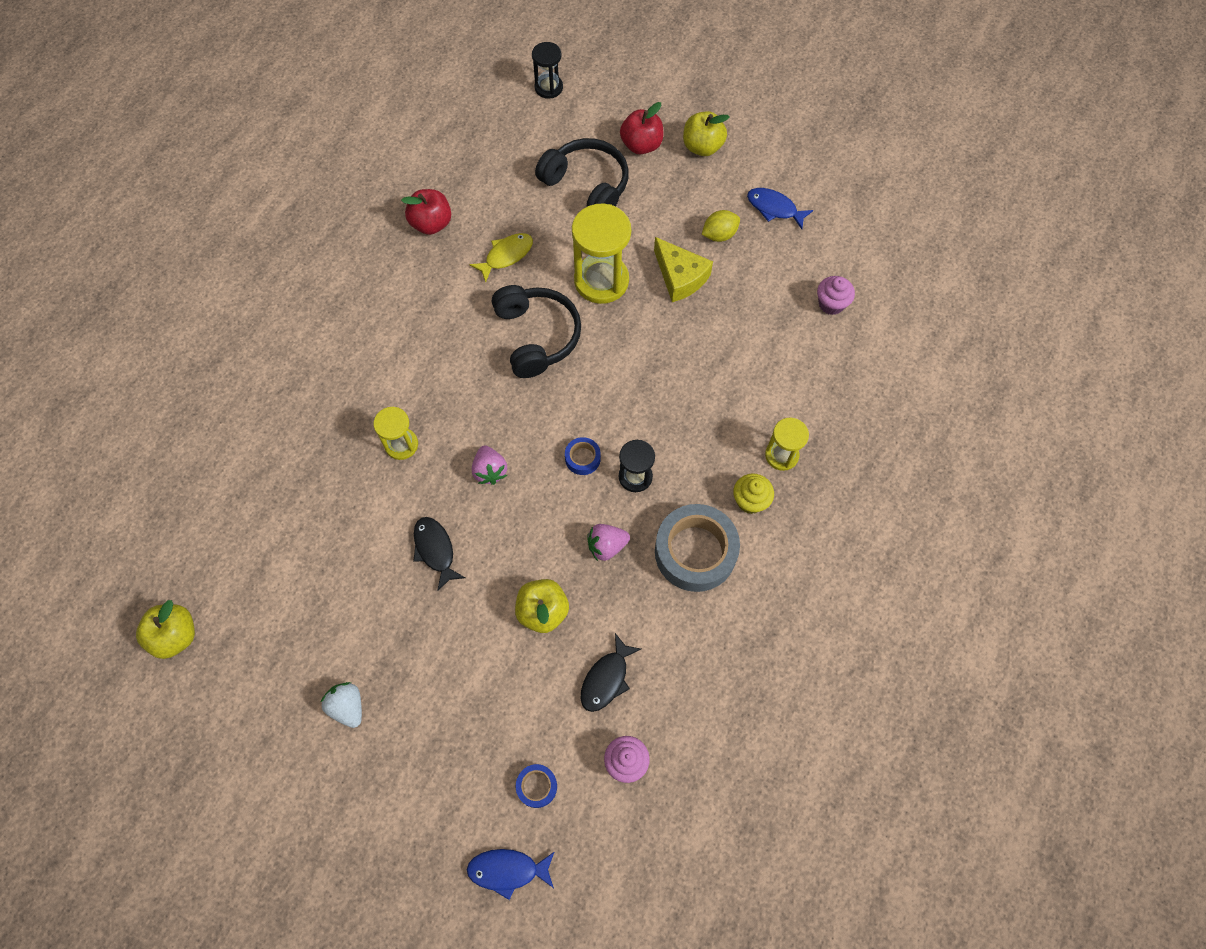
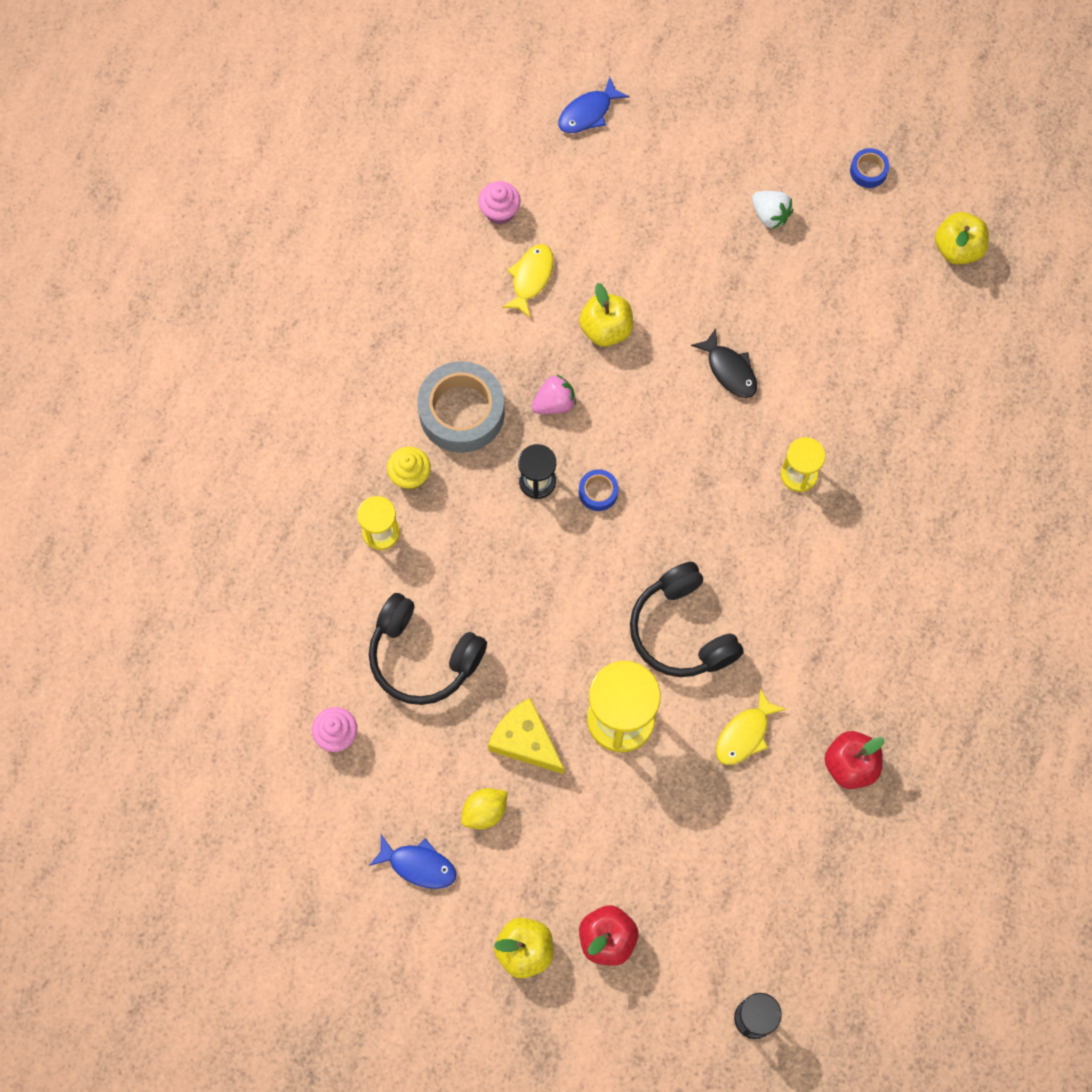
camera: 170 degrees right, 5 degrees up
blue fish [467,849,554,900] -> blue fish turned 150 degrees clockwise [558,77,629,133]
pink strawberry [472,446,507,485] -> none
blue tape [516,764,557,808] -> blue tape moved to [850,148,889,188]
black headphones [535,138,629,207] -> black headphones moved to [369,593,487,705]
black fish [581,633,641,712] -> yellow fish [502,244,554,318]

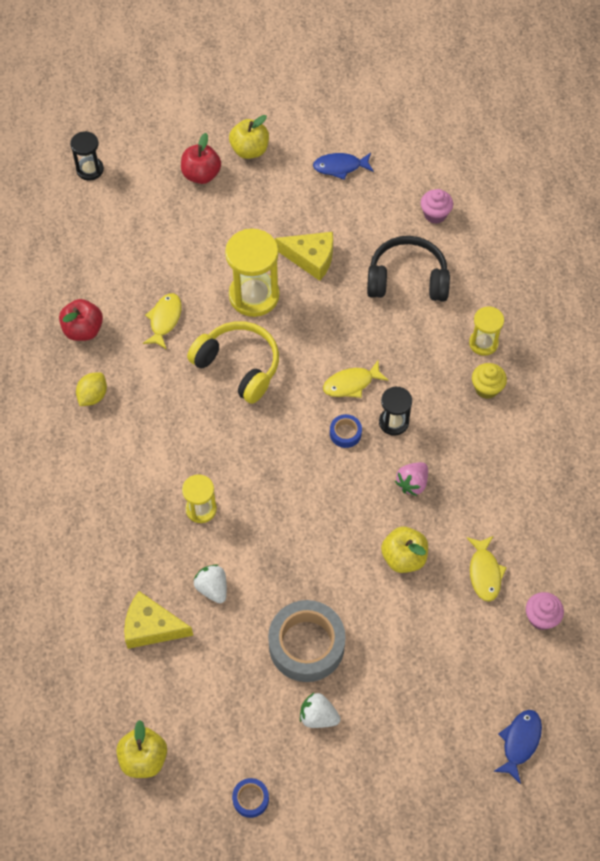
camera: 155 degrees right, 10 degrees down
grey tape [417,361,505,453] -> grey tape moved to [268,600,346,682]
yellow lemon [461,788,508,829] -> yellow lemon moved to [76,372,107,406]
black headphones [630,562,744,677] -> yellow headphones [187,321,279,404]
black fish [691,328,757,398] -> none
none -> yellow cheese [124,591,193,649]
none -> white strawberry [193,564,227,604]
none -> yellow fish [323,361,389,398]

